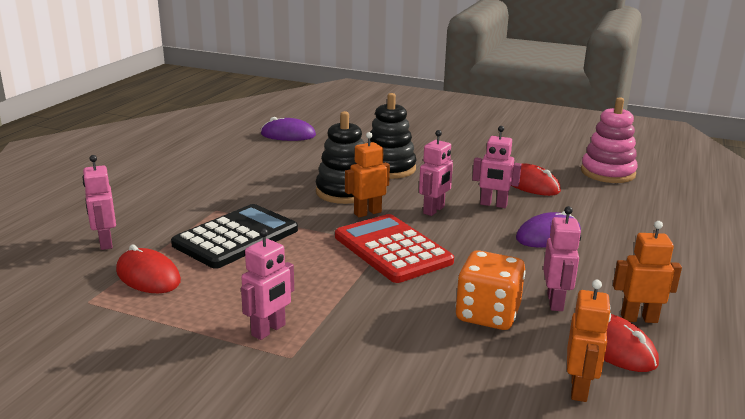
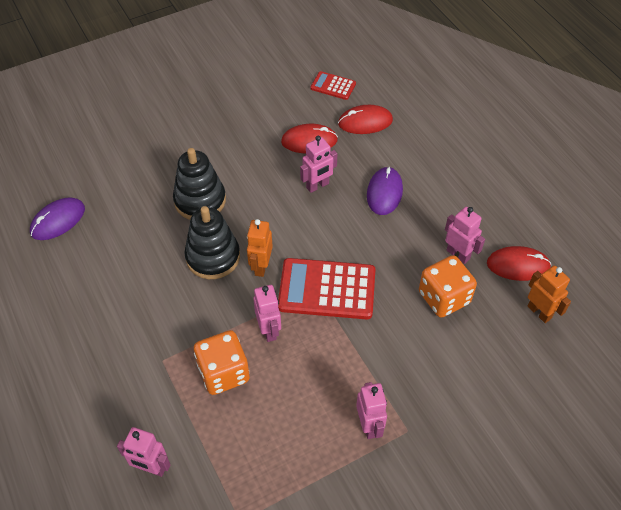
camera: 50 degrees left, 30 degrees up
red mouse [116,245,181,293] -> red mouse moved to [338,105,393,134]
black calculator [171,204,298,269] -> orange dice [194,330,250,395]
pink robot [419,130,453,216] -> pink robot moved to [253,285,281,342]
pink stacking toy [581,97,638,183] -> red calculator [311,71,356,100]
orange robot [613,221,682,323] -> none

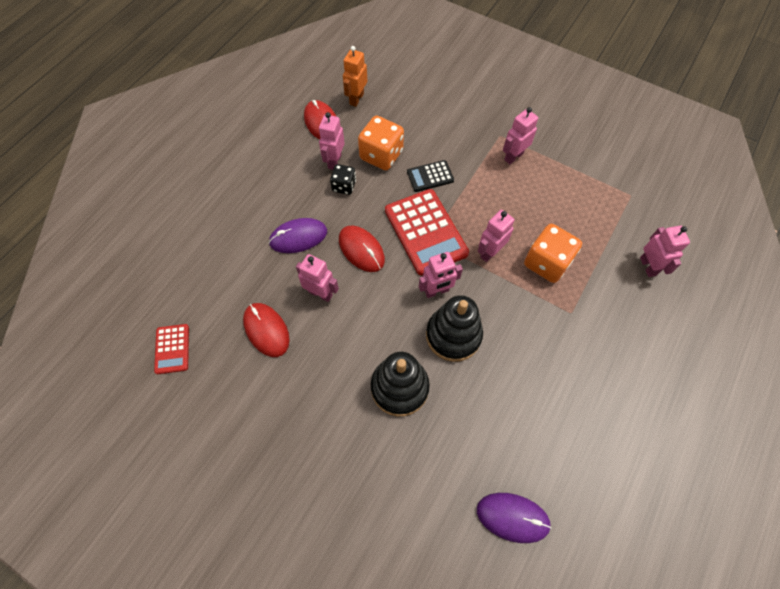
camera: 120 degrees left, 10 degrees up
orange robot [247,219,273,277] -> pink robot [419,252,463,298]
red mouse [338,105,393,134] -> red mouse moved to [339,226,385,272]
none -> black dice [330,164,356,195]
none -> black calculator [407,160,454,192]

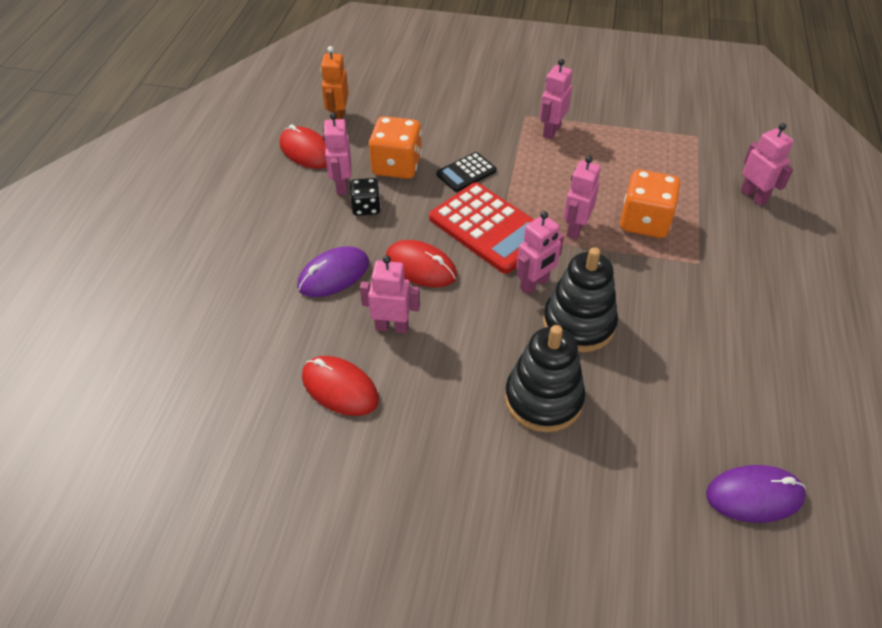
camera: 20 degrees left, 15 degrees down
red calculator [154,324,189,374] -> none

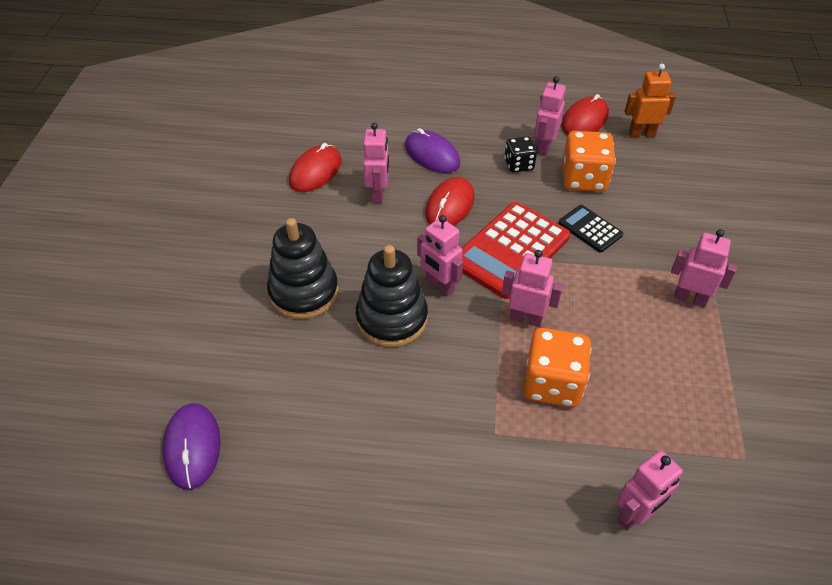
camera: 85 degrees right, 0 degrees up
pink robot [323,112,351,195] -> pink robot turned 60 degrees counterclockwise [534,76,566,155]

